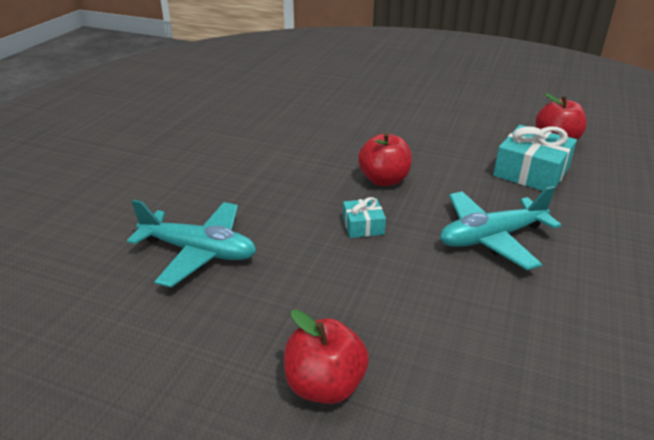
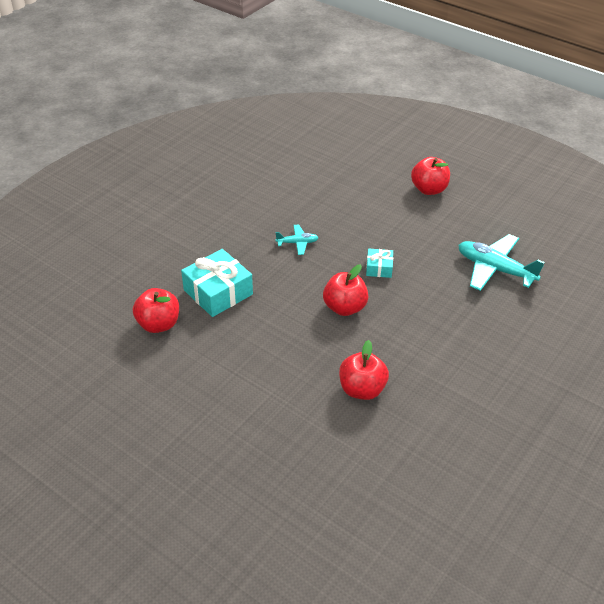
camera: 165 degrees left, 10 degrees up
turquoise plane [440,186,561,270] -> turquoise plane [275,225,319,255], size x0.51
none -> red apple [339,340,389,400]

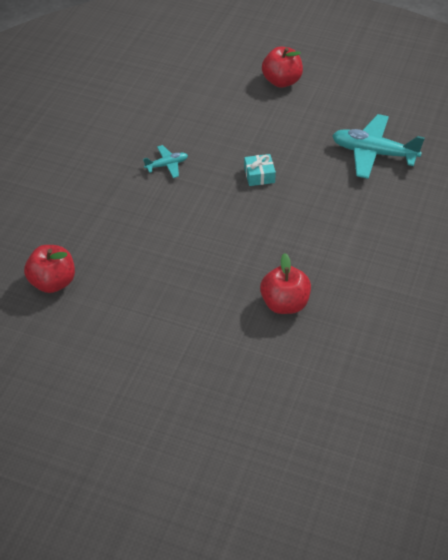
camera: 15 degrees left, 5 degrees up
turquoise gift [181,249,253,317] -> none
red apple [323,264,368,316] -> none

